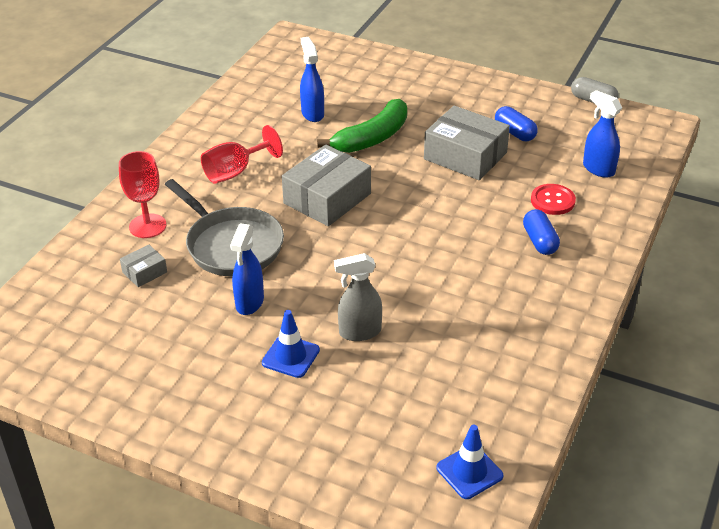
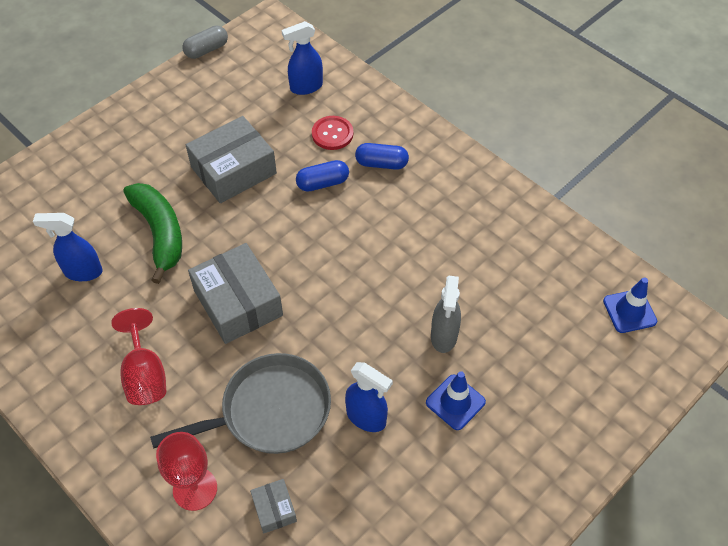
camera: 70 degrees left, 15 degrees up
blue capsule [495,106,538,141] -> blue capsule moved to [296,160,349,192]

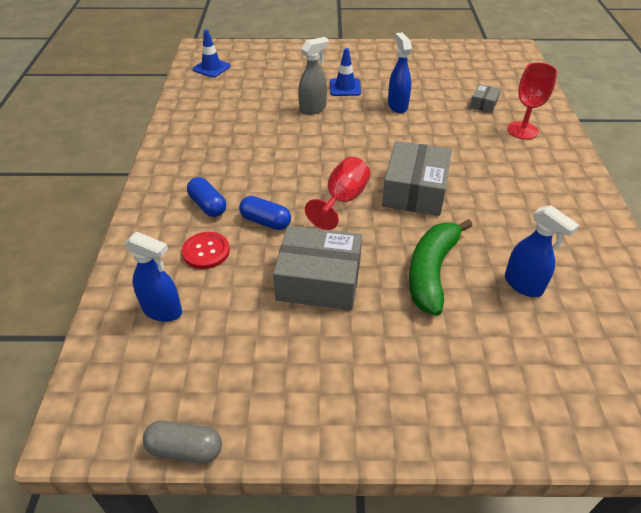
camera: 135 degrees left, 10 degrees down
red goblet [111,308,166,405] -> red goblet moved to [305,157,370,230]
grey pan [150,353,331,454] -> none

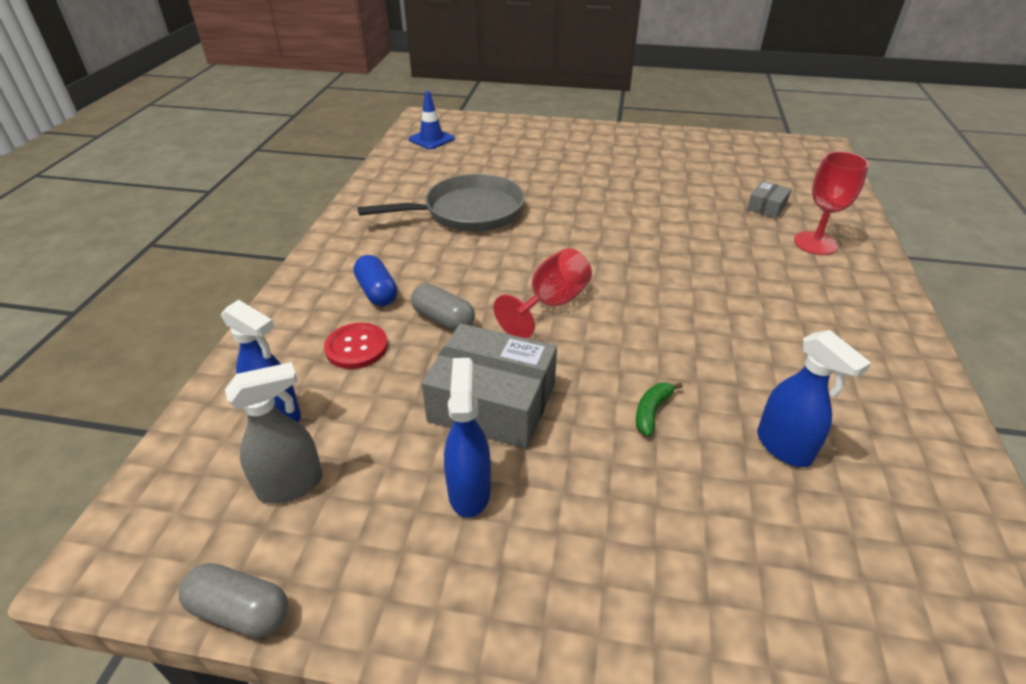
camera: 10 degrees right, 5 degrees down
blue capsule [239,196,291,230] -> grey capsule [411,284,475,331]
grey spray bottle [298,37,329,115] -> grey spray bottle moved to [225,362,323,504]
blue traffic cone [330,48,361,96] -> none
grey box [382,141,452,216] -> none
blue spray bottle [388,32,412,113] -> blue spray bottle moved to [444,358,491,518]
green banana [409,219,473,316] -> green banana [636,382,683,437], size x0.44
none -> grey pan [358,174,525,232]

